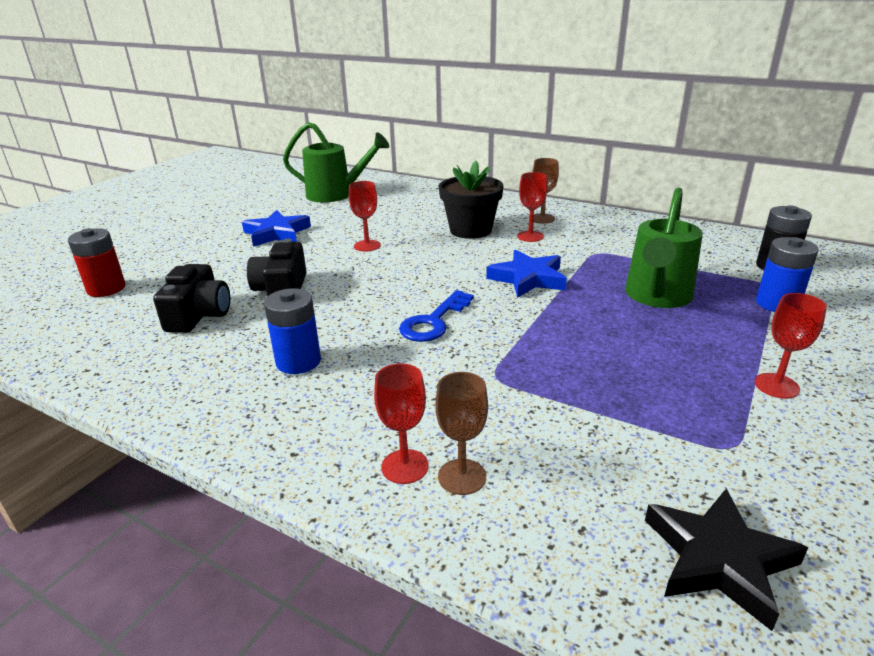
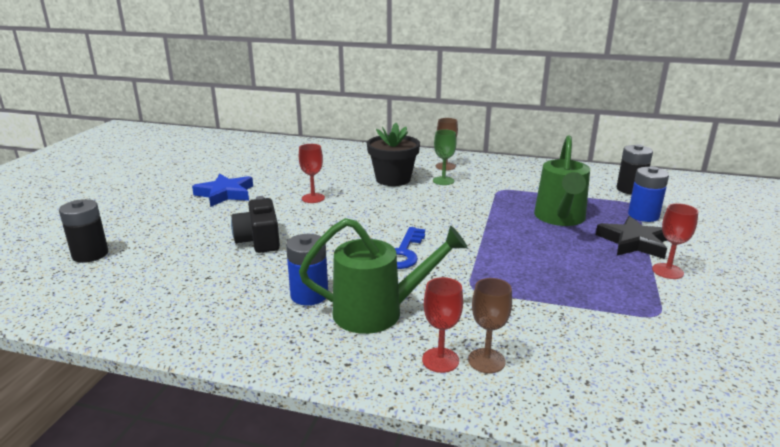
camera: 15 degrees left, 5 degrees down
red battery [68,228,126,297] -> black battery [59,199,108,263]
black camera [153,264,230,333] -> none
green watering can [283,122,389,202] -> green watering can moved to [299,218,468,334]
blue star [486,250,567,298] -> none
red goblet [517,172,547,242] -> green goblet [433,130,457,185]
black star [645,488,808,631] -> black star moved to [596,216,667,259]

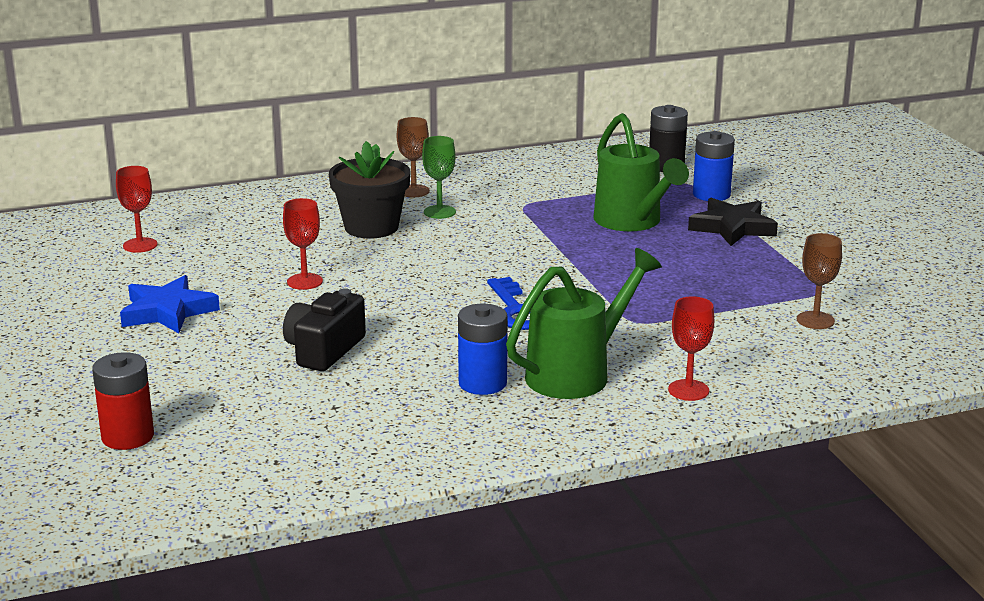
camera: 35 degrees left, 0 degrees up
black battery [59,199,108,263] -> red battery [92,352,154,450]
black camera [231,196,280,253] -> black camera turned 75 degrees clockwise [283,288,366,371]
brown goblet [468,278,512,373] -> brown goblet moved to [797,233,842,329]
red goblet [652,203,698,279] -> red goblet moved to [116,166,158,253]

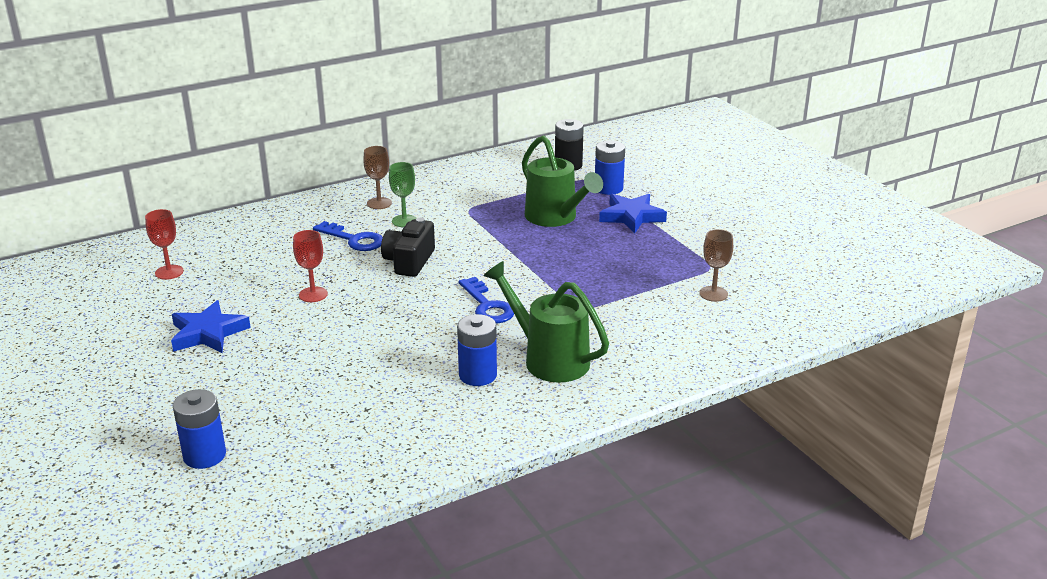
camera: 10 degrees left, 5 degrees up
red battery [92,352,154,450] -> blue battery [173,389,226,469]
black camera [283,288,366,371] -> black camera moved to [381,217,435,277]
black flower pot [329,141,410,239] -> blue key [313,221,383,251]
green watering can [506,248,662,399] -> green watering can turned 90 degrees counterclockwise [483,261,609,382]
red goblet [668,296,714,401] -> none
black star [688,198,778,246] -> blue star [599,194,667,233]

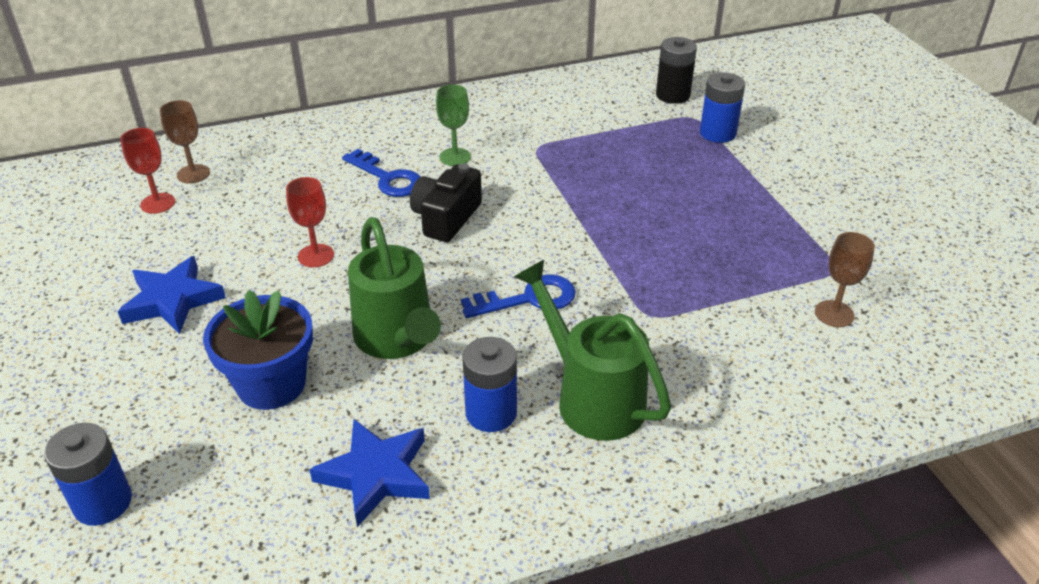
camera: 10 degrees right, 10 degrees up
brown goblet [363,146,392,209] -> brown goblet moved to [160,100,210,183]
blue key [459,277,514,323] -> blue key turned 90 degrees counterclockwise [461,275,576,318]
green watering can [522,135,603,227] -> green watering can moved to [348,217,441,359]
blue star [599,194,667,233] -> blue star moved to [309,419,430,527]
none -> blue flower pot [203,290,313,410]

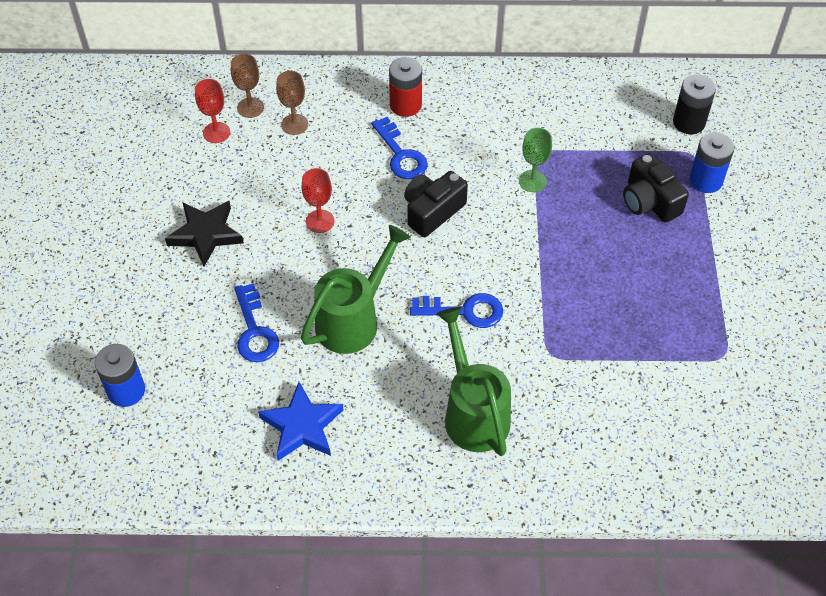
camera: 20 degrees right, 15 degrees up
blue star [118,256,226,334] -> black star [165,201,244,266]
blue flower pot [203,290,313,410] -> blue key [234,283,279,362]
green watering can [348,217,441,359] -> green watering can turned 135 degrees counterclockwise [301,225,411,354]
green goblet [436,84,471,166] -> green goblet moved to [519,128,552,192]
blue battery [463,337,517,432] -> none
brown goblet [815,232,875,327] -> brown goblet moved to [276,71,308,135]
none -> red battery [389,57,422,117]
none -> black camera [623,153,689,223]

